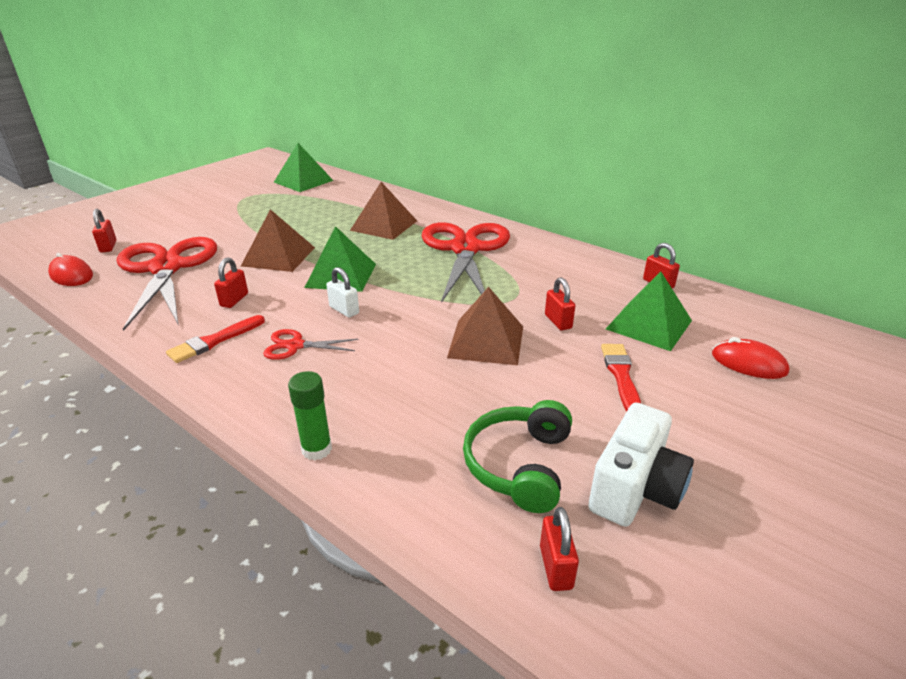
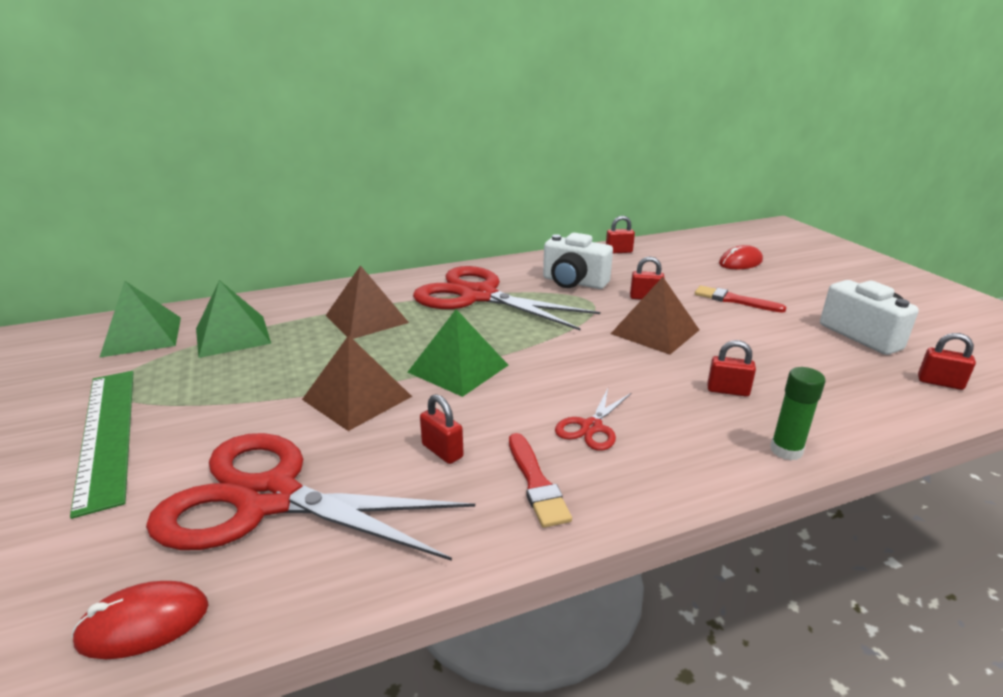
camera: 60 degrees left, 5 degrees down
red padlock [92,209,117,252] -> red padlock moved to [707,340,756,396]
white padlock [326,267,359,318] -> none
green headphones [463,400,572,513] -> none
green pyramid [606,271,692,351] -> green pyramid moved to [196,280,271,358]
none -> green ruler [70,371,134,519]
none -> white camera [543,233,613,289]

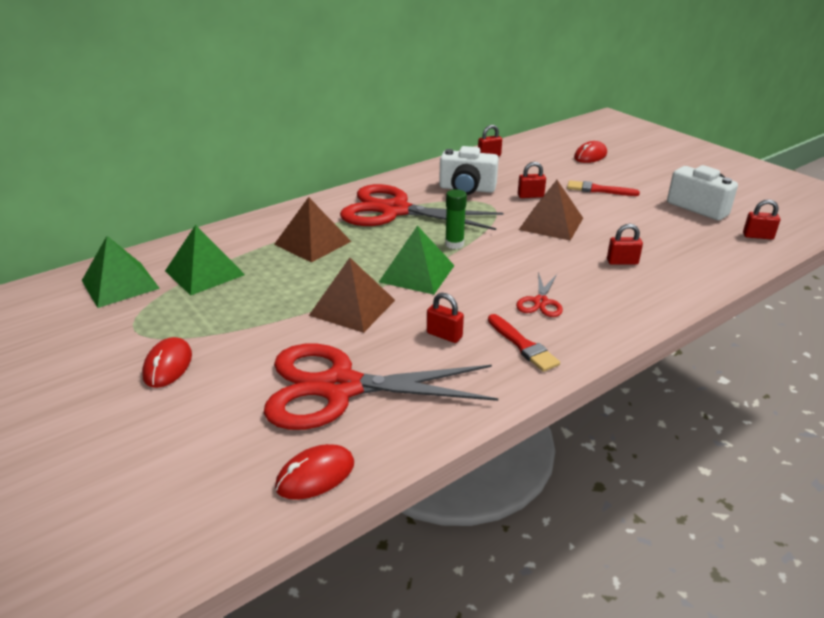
camera: 15 degrees left, 5 degrees up
green ruler [70,371,134,519] -> red mouse [142,337,192,388]
green glue stick [770,367,826,460] -> green glue stick moved to [445,189,467,249]

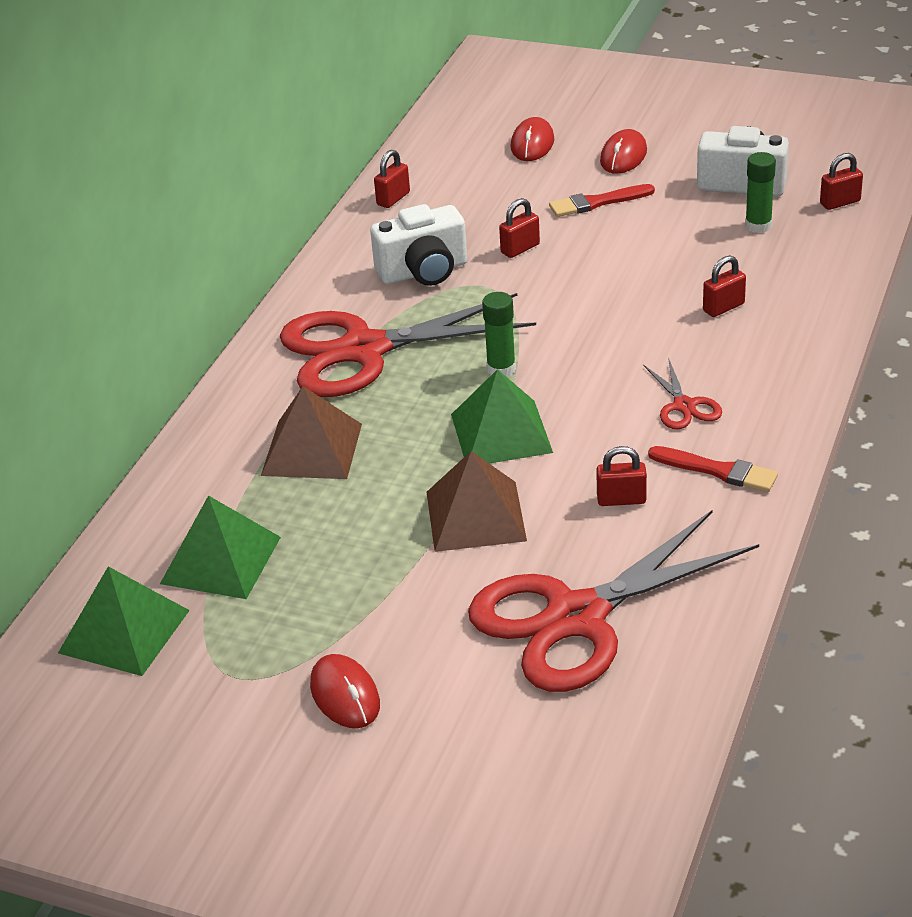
camera: 30 degrees left, 5 degrees up
red mouse [275,444,354,500] -> red mouse moved to [600,129,647,174]
brown pyramid [519,180,583,241] -> none
none -> green glue stick [745,152,776,233]

